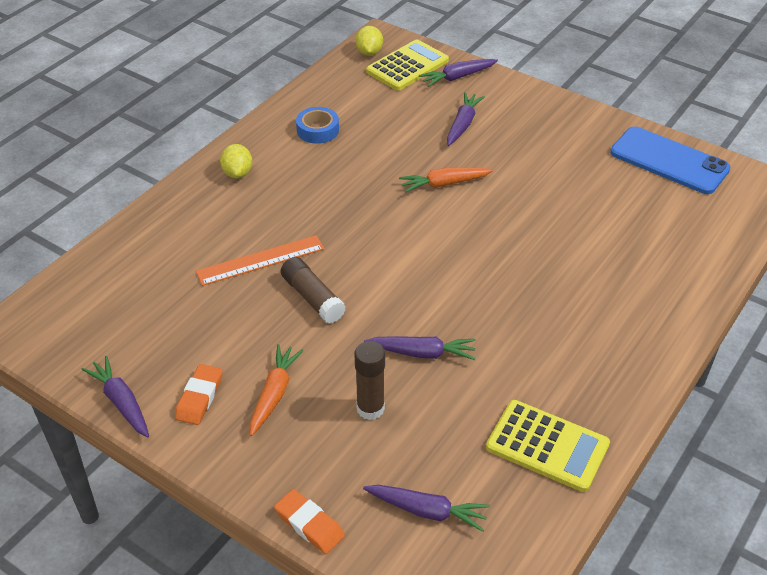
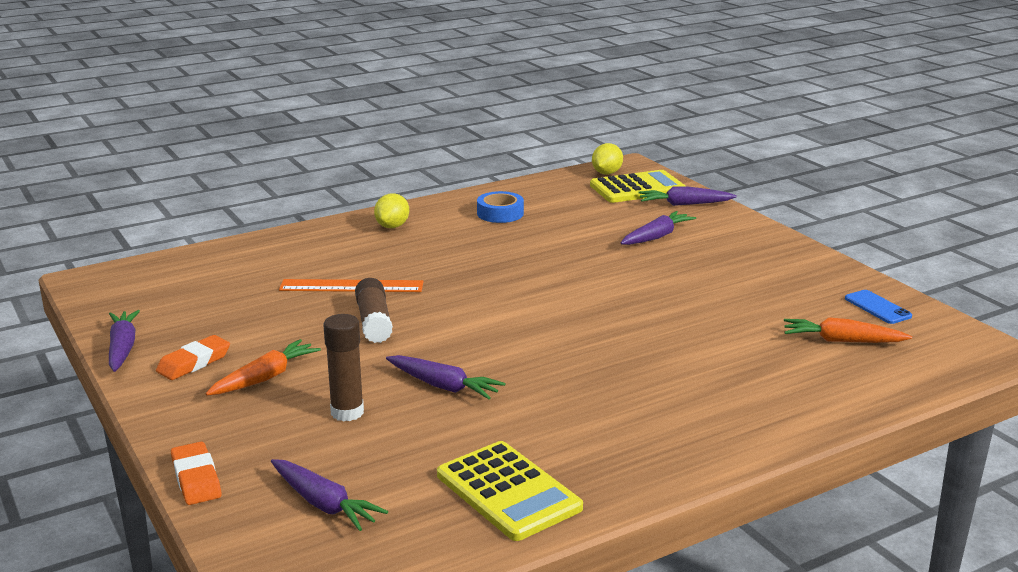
camera: 25 degrees right, 20 degrees down
orange carrot [399,167,493,193] -> orange carrot moved to [784,317,912,343]
blue phone [610,126,731,194] -> blue phone [845,290,912,324], size x0.47

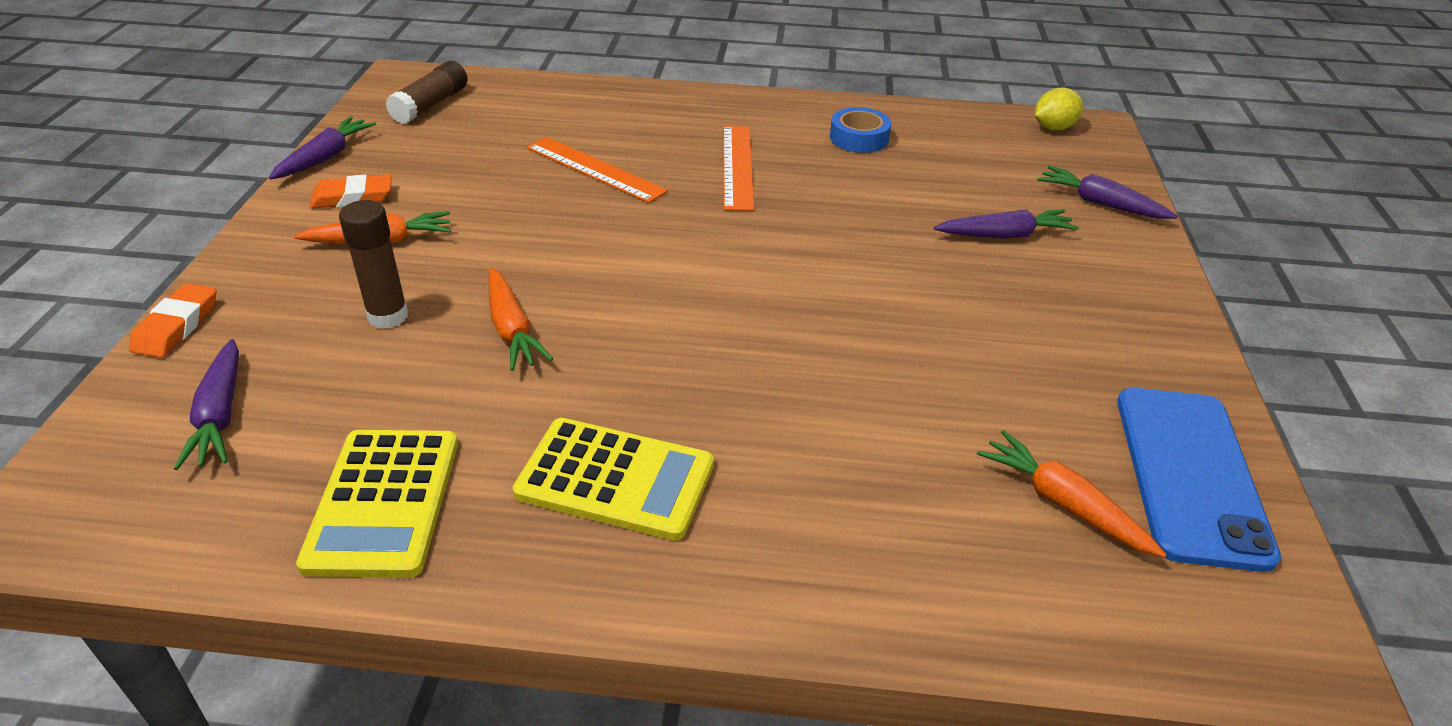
camera: 35 degrees right, 15 degrees up
brown glue stick [355,278,393,343] -> brown glue stick moved to [386,61,468,124]
yellow lemon [374,193,409,228] -> none
purple carrot [386,355,505,399] -> orange carrot [488,268,553,371]
yellow calculator [590,170,686,203] -> yellow calculator moved to [512,418,714,541]
blue phone [845,290,912,324] -> blue phone [1117,388,1281,572], size x2.12
none -> orange ruler [723,126,754,211]

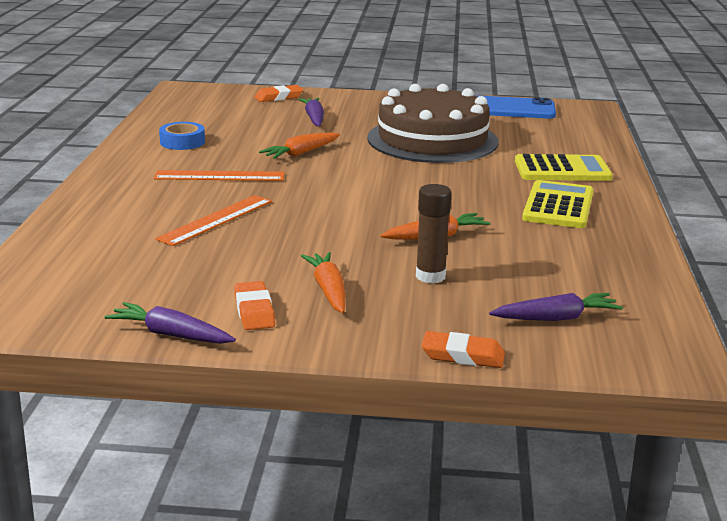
camera: 90 degrees left, 15 degrees down
yellow calculator [296,430,458,578] -> yellow calculator moved to [515,154,613,181]
brown glue stick [386,61,468,124] -> none
orange carrot [977,430,1167,558] -> orange carrot moved to [259,132,340,159]
yellow lemon [1035,88,1083,130] -> none
purple carrot [1037,166,1178,219] -> orange eraser [254,85,303,102]
none -> brown cake [367,84,498,163]

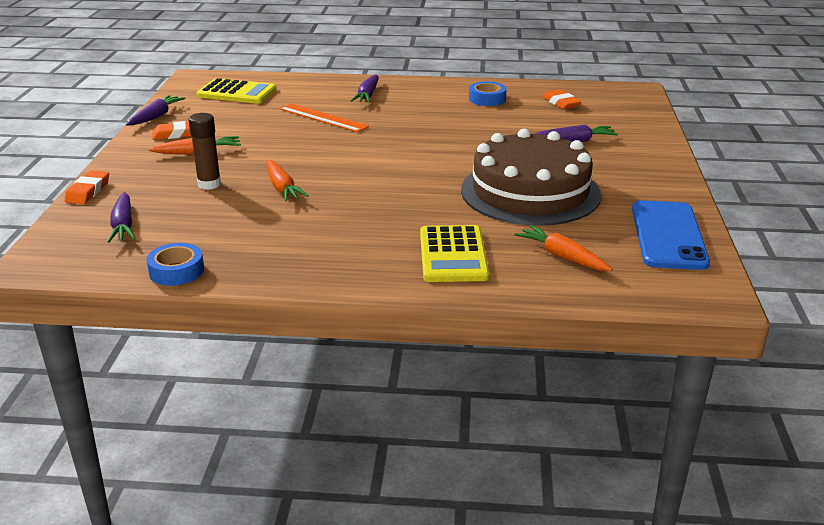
camera: 90 degrees right, 5 degrees up
orange ruler [154,170,284,181] -> none
orange eraser [254,85,303,102] -> orange eraser moved to [542,89,582,109]
orange carrot [259,132,340,159] -> orange carrot moved to [515,225,613,271]
yellow calculator [522,180,594,228] -> yellow calculator moved to [196,78,277,104]
none -> blue tape [146,243,204,286]
none -> purple carrot [351,74,379,103]

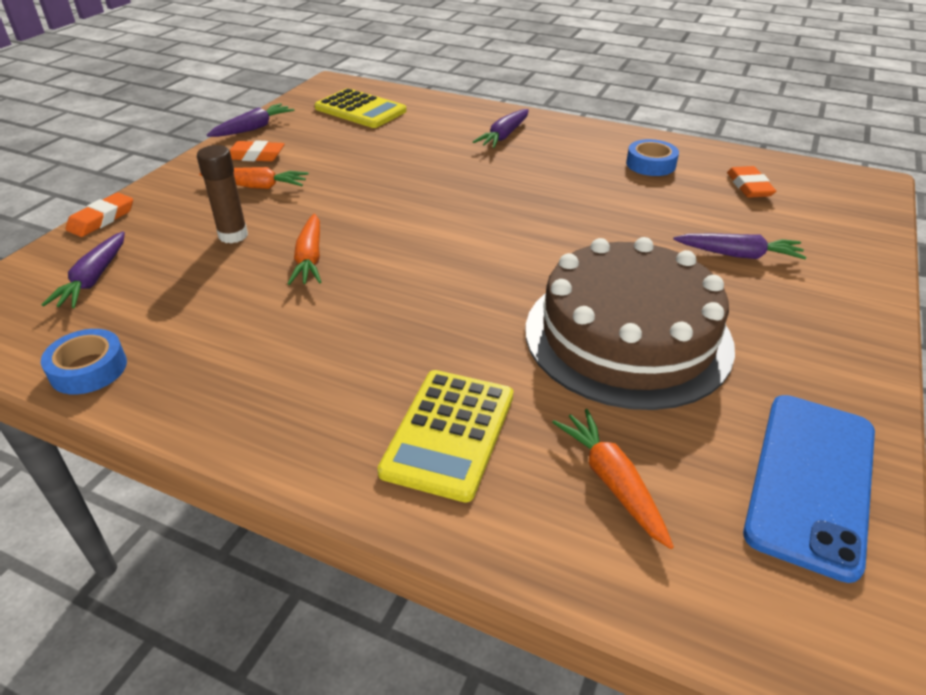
camera: 20 degrees right, 10 degrees up
orange ruler [280,103,369,132] -> none

